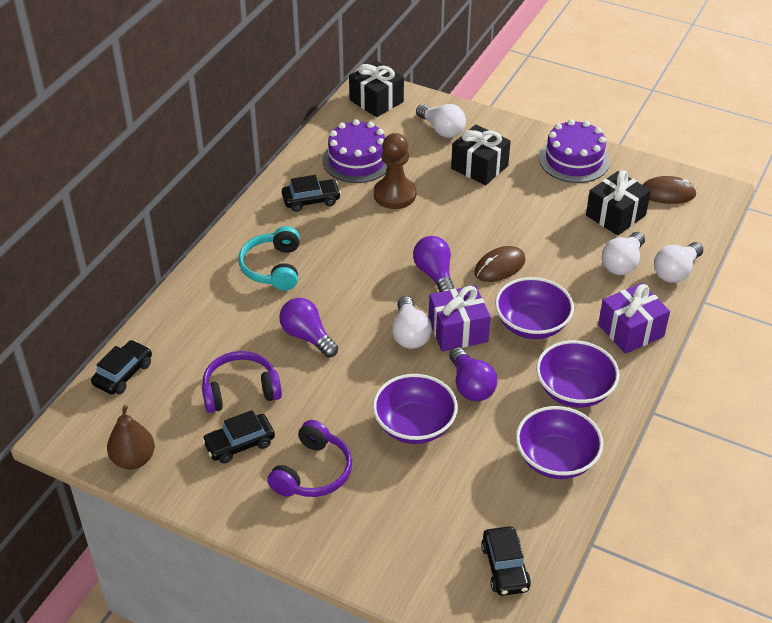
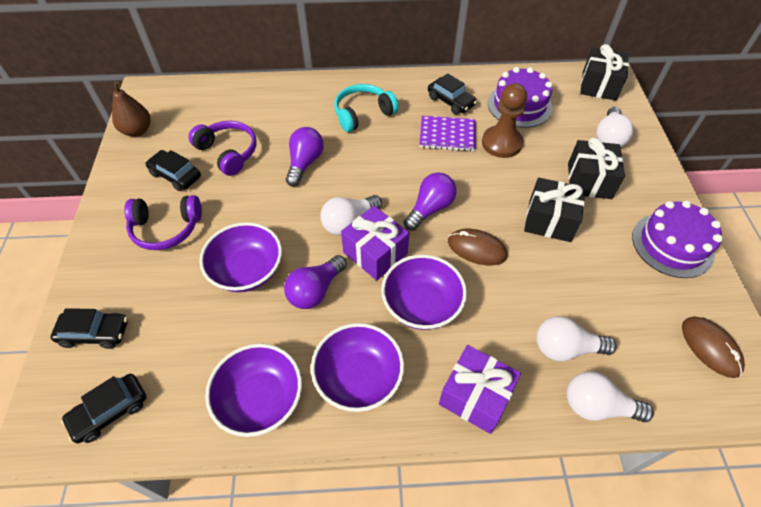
camera: 60 degrees right, 10 degrees up
black car [91,340,152,395] -> black car moved to [51,308,128,349]
black gift [586,170,651,235] -> black gift moved to [524,178,586,242]
none -> purple notebook [419,116,476,151]

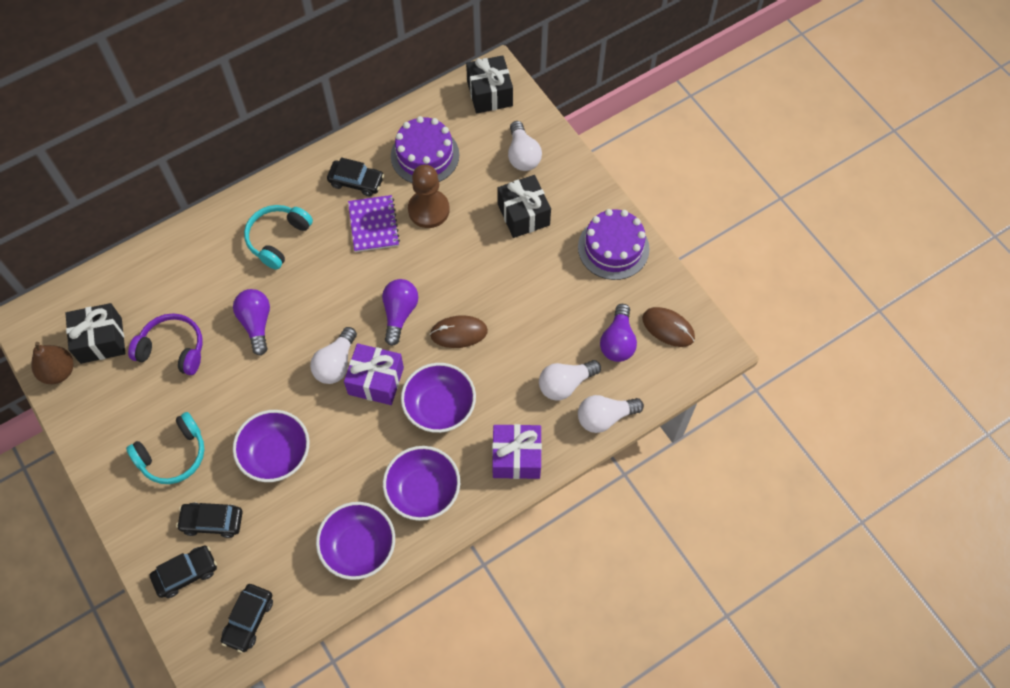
camera: 30 degrees left, 10 degrees up
purple headphones [124,195,202,250] -> turquoise headphones [126,412,204,484]
black car [145,150,201,191] -> black car moved to [176,503,243,538]
purple light bulb [284,255,347,309] -> purple light bulb moved to [600,304,637,362]
purple notebook [419,116,476,151] -> purple notebook turned 75 degrees counterclockwise [348,195,400,252]
black gift [524,178,586,242] -> black gift moved to [65,303,125,364]

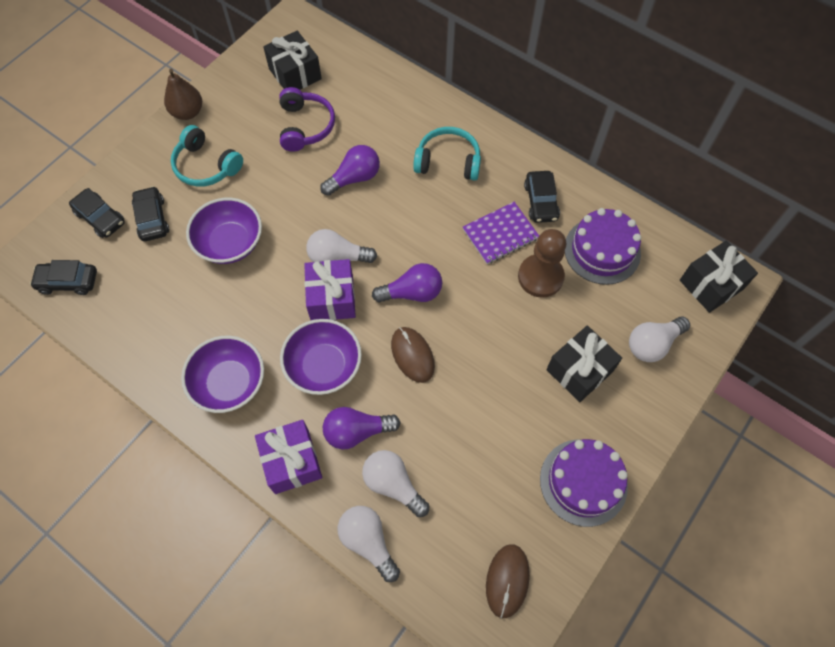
camera: 70 degrees right, 0 degrees up
brown pear [31,342,73,384] -> brown pear moved to [164,69,202,120]
purple bowl [316,502,395,580] -> none
purple light bulb [600,304,637,362] -> purple light bulb moved to [323,407,401,450]

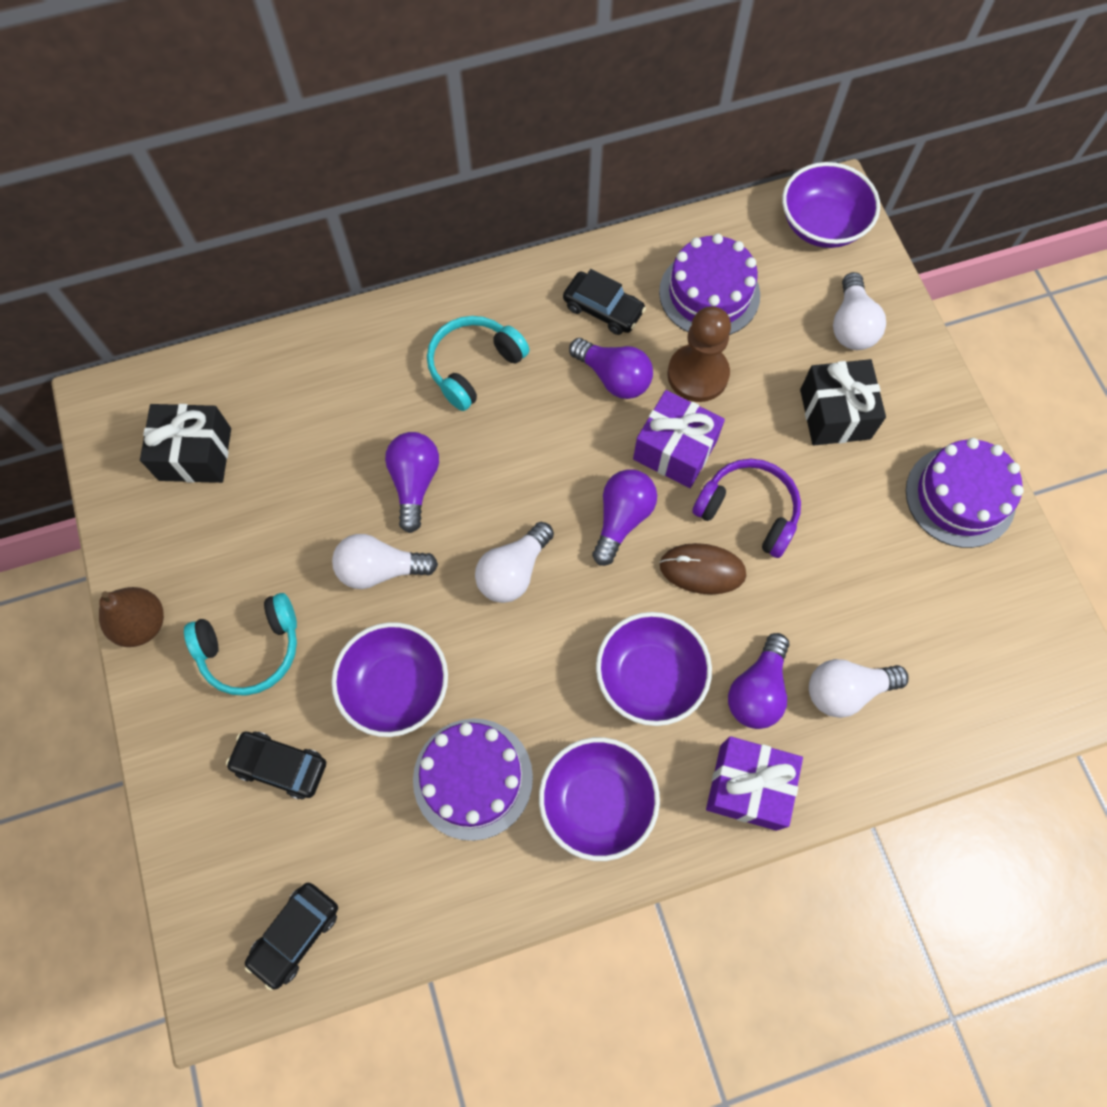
camera: 55 degrees left, 5 degrees up
black car [69,188,125,238] -> none
purple headphones [279,87,335,152] -> purple headphones moved to [692,459,801,558]
purple gift [304,259,356,320] -> purple gift moved to [633,390,725,488]
white light bulb [338,506,400,582] -> white light bulb moved to [332,534,438,589]
purple notebook [463,202,539,264] -> purple light bulb [569,338,653,399]
brown mouse [486,544,530,618] -> none
black gift [680,240,758,313] -> purple bowl [782,162,880,248]
none -> purple cake [413,718,533,841]

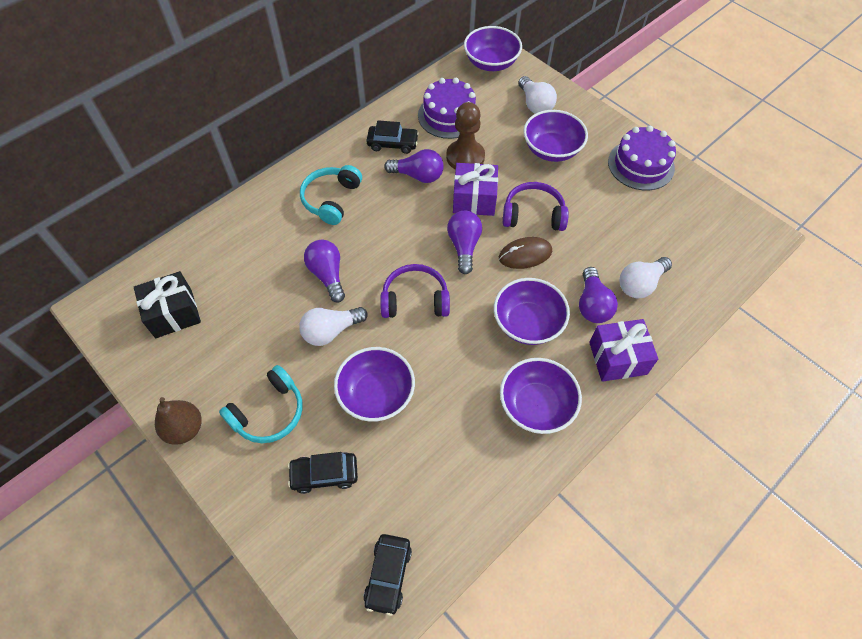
camera: 25 degrees left, 10 degrees down
purple cake [413,718,533,841] -> none
white light bulb [475,522,554,603] -> purple headphones [380,264,450,318]
black gift [800,359,886,446] -> purple bowl [523,110,588,162]

